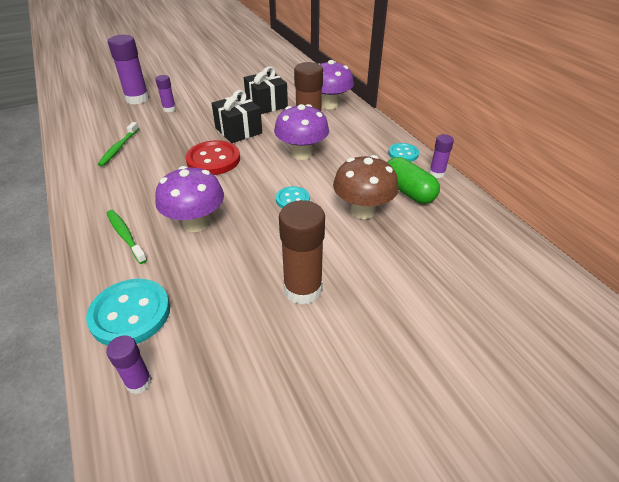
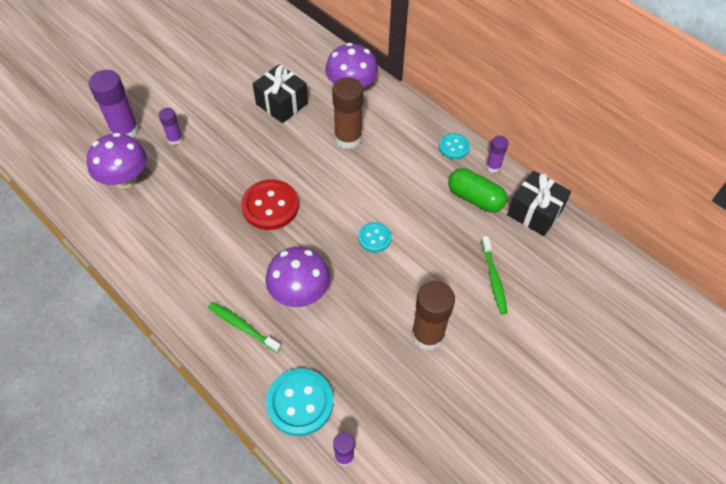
camera: 20 degrees left, 15 degrees up
green toothbrush [98,122,139,166] -> green toothbrush moved to [481,236,508,314]
black gift [211,90,262,143] -> black gift moved to [507,171,571,236]
purple mushroom [274,104,329,160] -> purple mushroom moved to [87,133,147,188]
brown mushroom [333,155,399,219] -> none

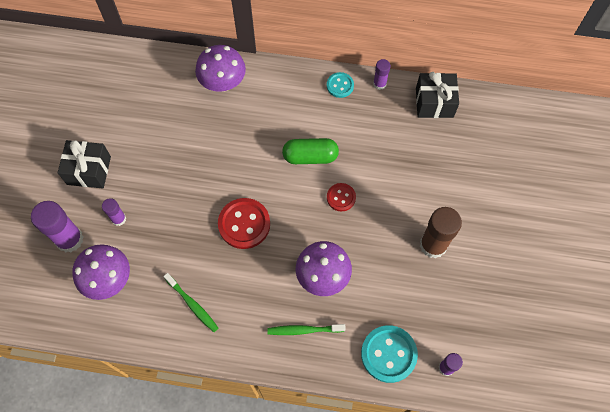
camera: 35 degrees left, 10 degrees up
black gift [253,64,308,123] -> black gift moved to [58,140,111,188]
brown glue stick [332,77,363,149] -> none
turquoise button [358,222,391,253] -> red button [327,183,356,212]
green capsule [448,168,507,213] -> green capsule moved to [282,138,339,164]
green toothbrush [481,236,508,314] -> green toothbrush moved to [163,273,218,332]

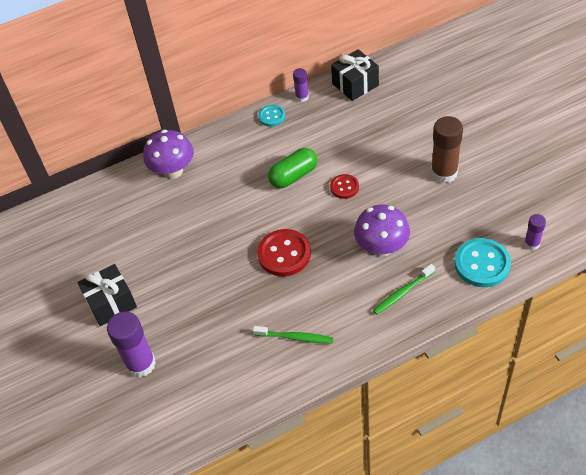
camera: 30 degrees left, 15 degrees down
purple mushroom [72,244,130,300] -> none
purple glue stick [102,198,126,226] -> none

